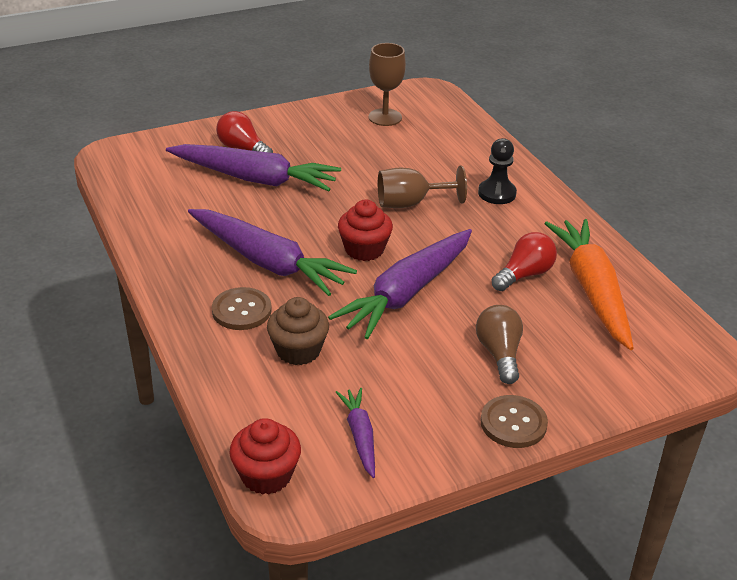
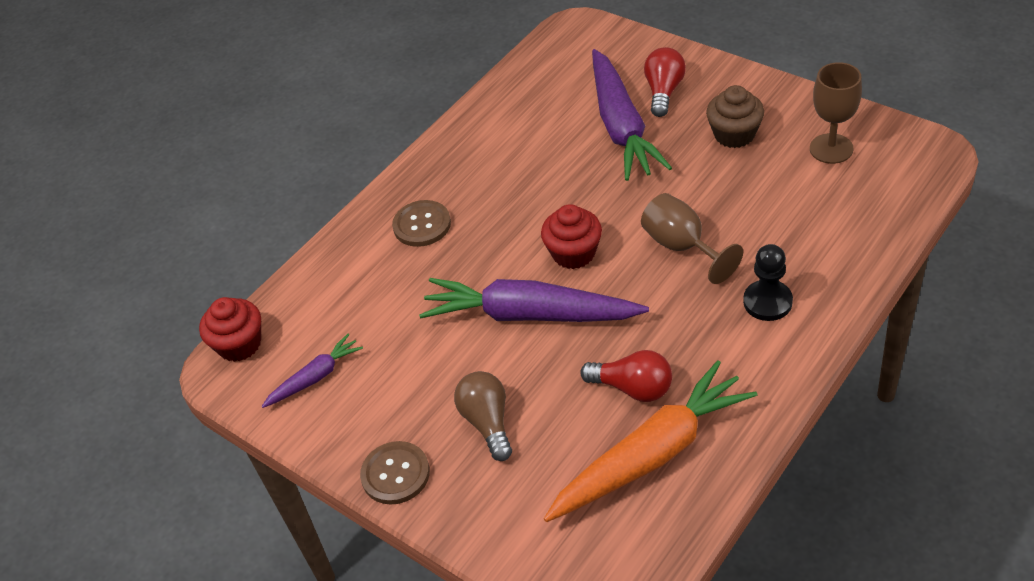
camera: 70 degrees right, 10 degrees up
purple carrot [188,209,357,296] -> none
brown cupcake [267,297,329,365] -> brown cupcake moved to [706,85,764,148]
brown light bulb [476,305,523,384] -> brown light bulb turned 75 degrees counterclockwise [454,371,512,461]

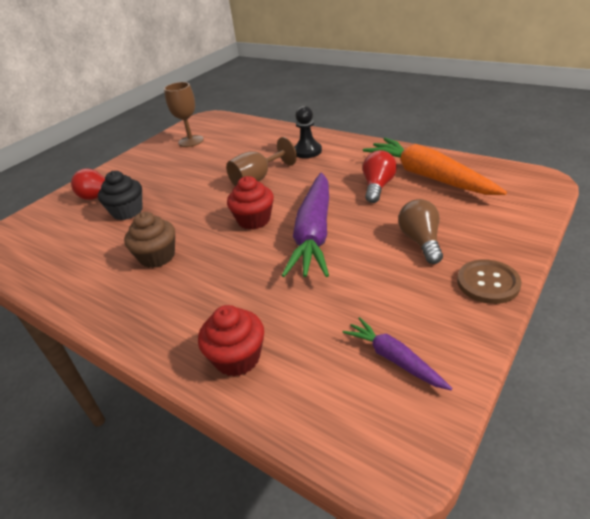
camera: 95 degrees left, 10 degrees down
red cupcake [199,297,261,362] -> red cupcake moved to [198,305,264,376]
brown button [392,200,451,247] -> none
brown light bulb [454,371,512,461] -> brown light bulb turned 105 degrees clockwise [398,199,443,264]
purple carrot [592,49,672,181] -> black cupcake [98,171,142,220]
brown cupcake [706,85,764,148] -> brown cupcake moved to [124,212,175,268]

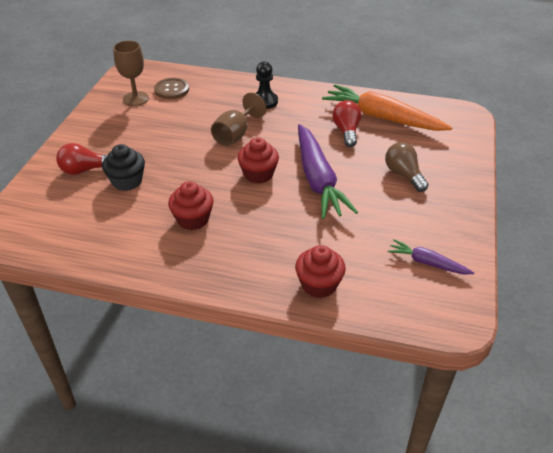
camera: 25 degrees left, 5 degrees up
brown cupcake [124,212,175,268] -> red cupcake [168,181,214,230]
brown button [457,259,522,304] -> brown button moved to [154,78,189,99]

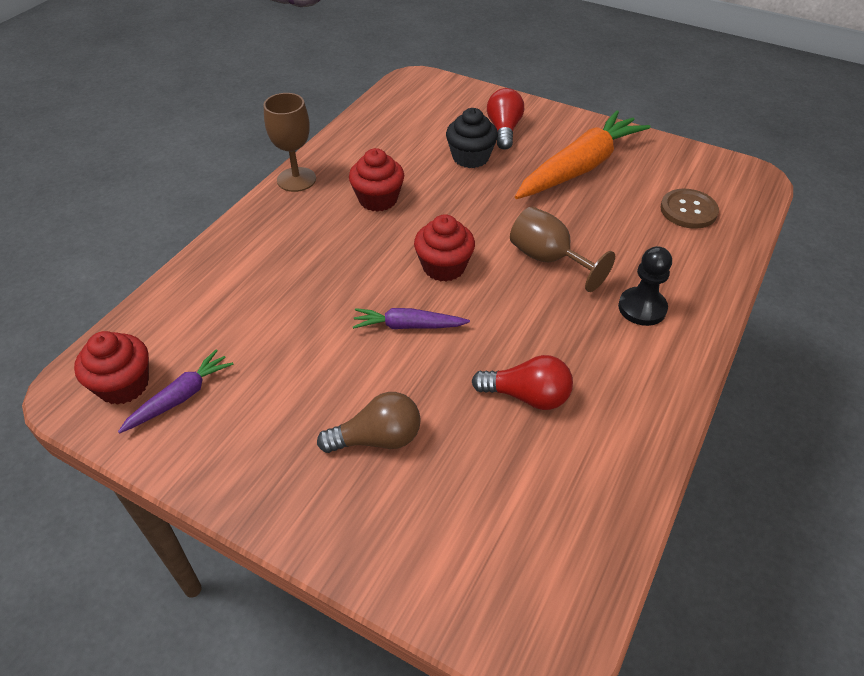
camera: 105 degrees right, 5 degrees up
brown goblet [113,41,149,106] -> brown goblet moved to [263,93,316,192]
red cupcake [295,245,346,298] -> red cupcake moved to [74,331,149,405]
purple carrot [298,124,358,219] -> purple carrot [353,308,470,329], size x0.50
orange carrot [322,84,452,131] -> orange carrot moved to [515,110,651,199]

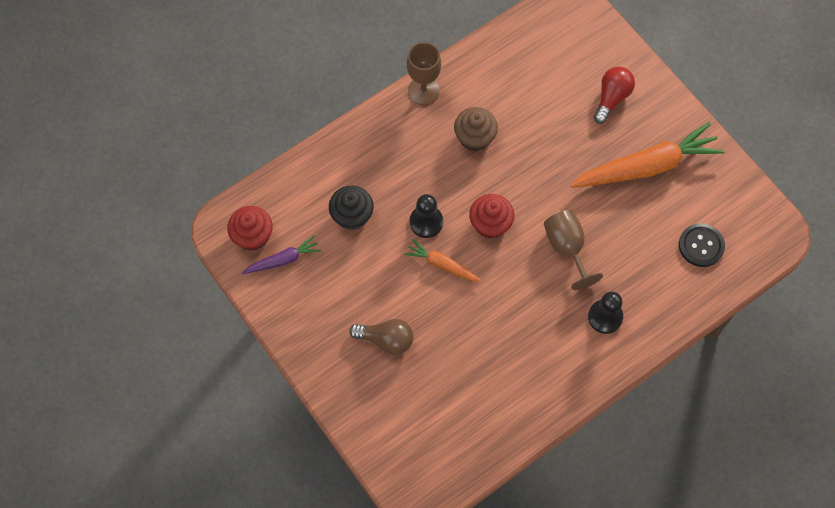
camera: 25 degrees right, 20 degrees up
red cupcake [349,148,404,212] -> brown cupcake [454,107,498,151]
purple carrot [353,308,470,329] -> orange carrot [404,239,482,282]
black cupcake [446,108,498,168] -> black cupcake moved to [329,186,374,230]
red light bulb [472,355,573,410] -> none
brown button [660,189,719,229] -> black button [679,223,725,267]
none -> black pawn [410,194,443,238]

